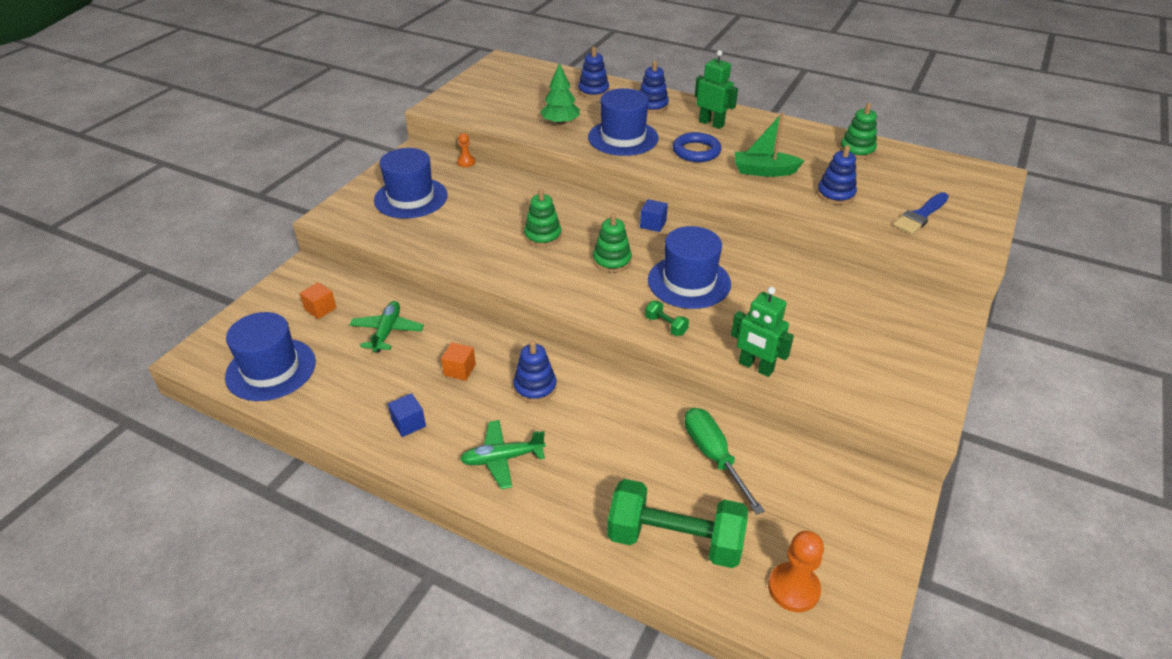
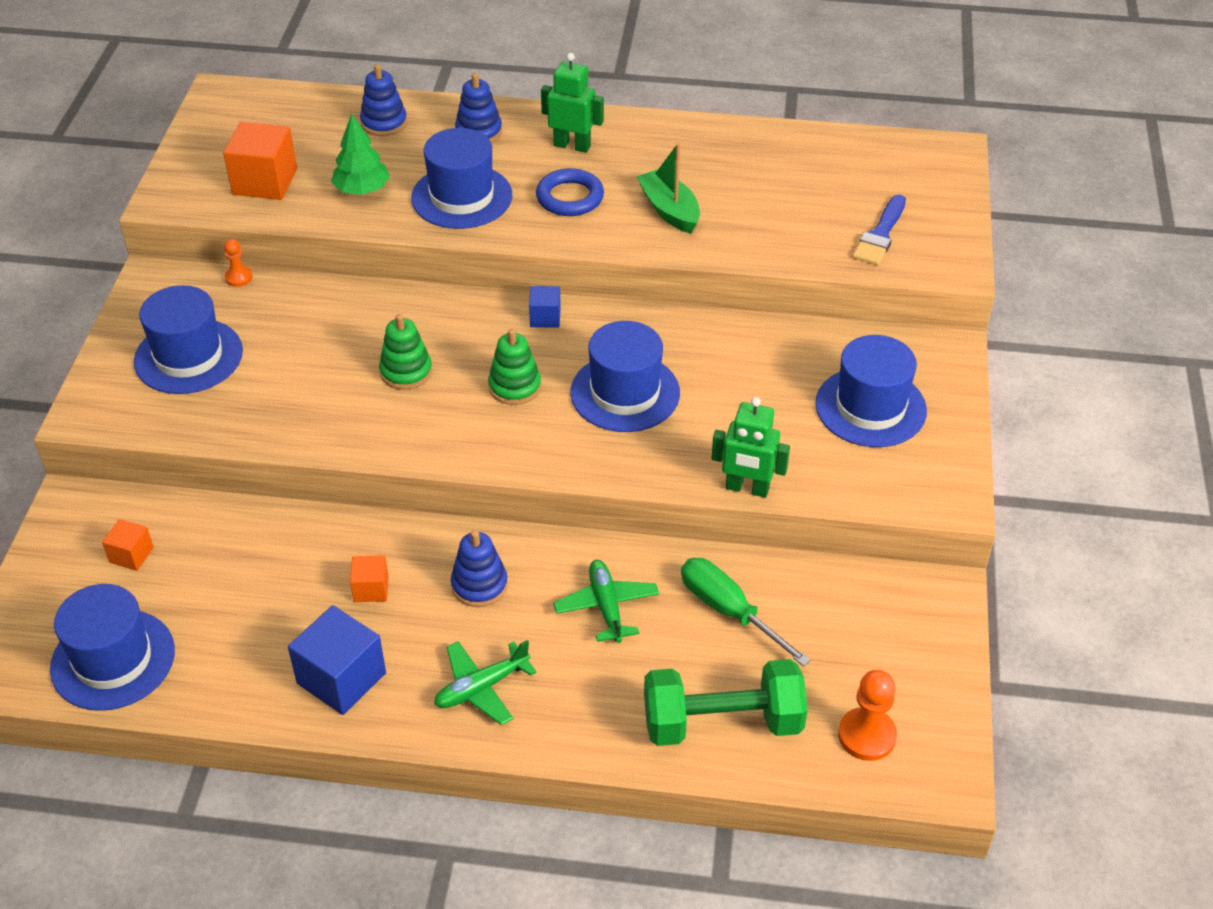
camera: 20 degrees left, 5 degrees up
green plane [349,301,424,352] -> green plane moved to [553,560,659,643]
blue cube [388,393,426,437] -> blue cube [288,605,386,715], size x1.85
green dumbbell [645,301,689,336] -> none
green boat [735,112,804,177] -> green boat turned 75 degrees clockwise [637,143,700,233]
blue stacking toy [817,145,857,205] -> none
green stacking toy [840,103,877,159] -> none
none -> orange cube [223,122,297,200]
none -> blue hat [815,335,927,447]

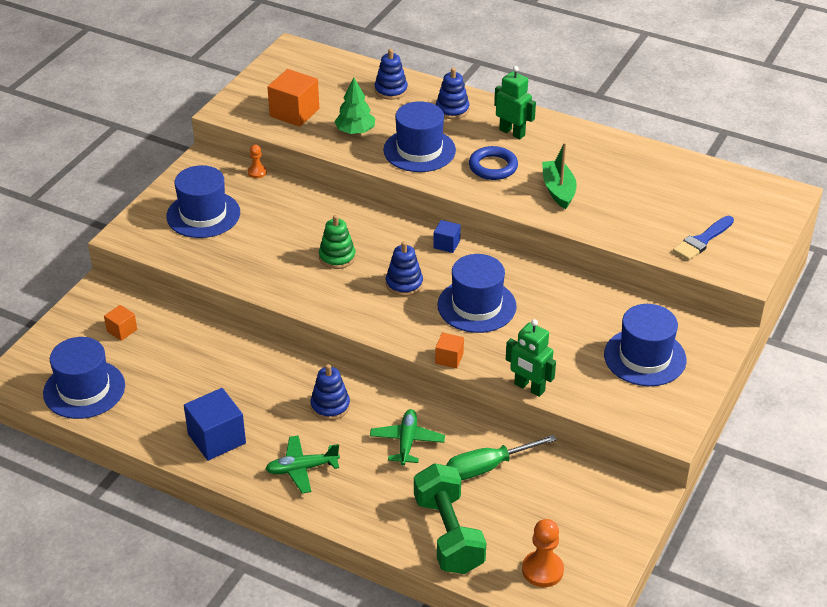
camera: 20 degrees right, 5 degrees down
orange cube [350,555,389,602] -> orange cube moved to [435,332,464,369]
green stacking toy [488,329,541,405] -> blue stacking toy [386,241,423,296]
green dumbbell [644,659,808,746] -> green dumbbell turned 60 degrees clockwise [414,463,486,574]
green screwdriver [681,558,811,666] -> green screwdriver turned 90 degrees counterclockwise [446,435,557,480]

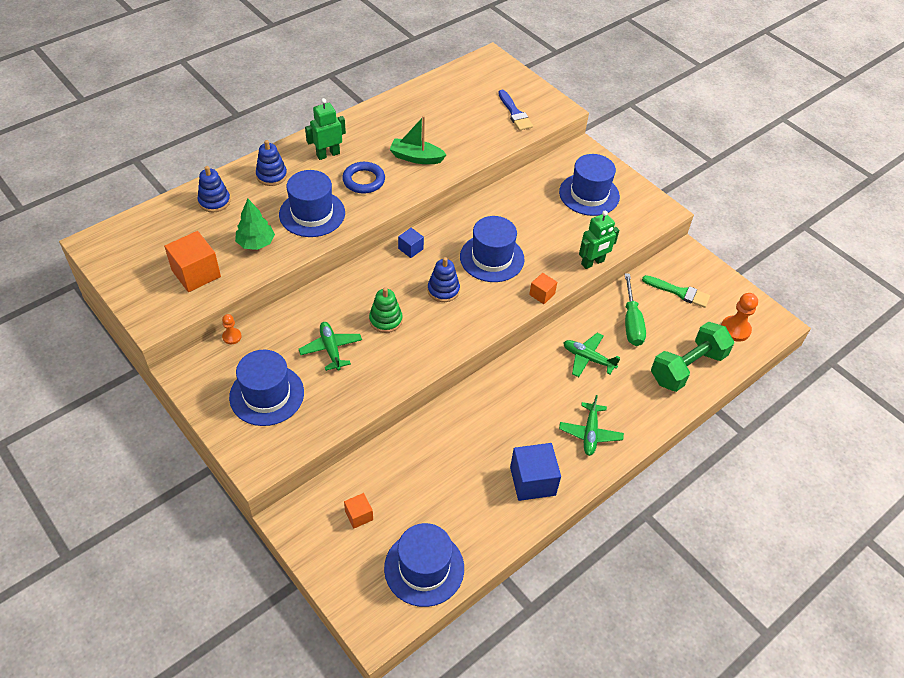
camera: 70 degrees left, 10 degrees up
blue stacking toy [310,364,350,420] -> none
green dumbbell [414,463,486,574] -> green dumbbell turned 45 degrees counterclockwise [651,322,734,392]
none -> green plane [299,322,362,371]
none -> green brush [642,275,710,308]

